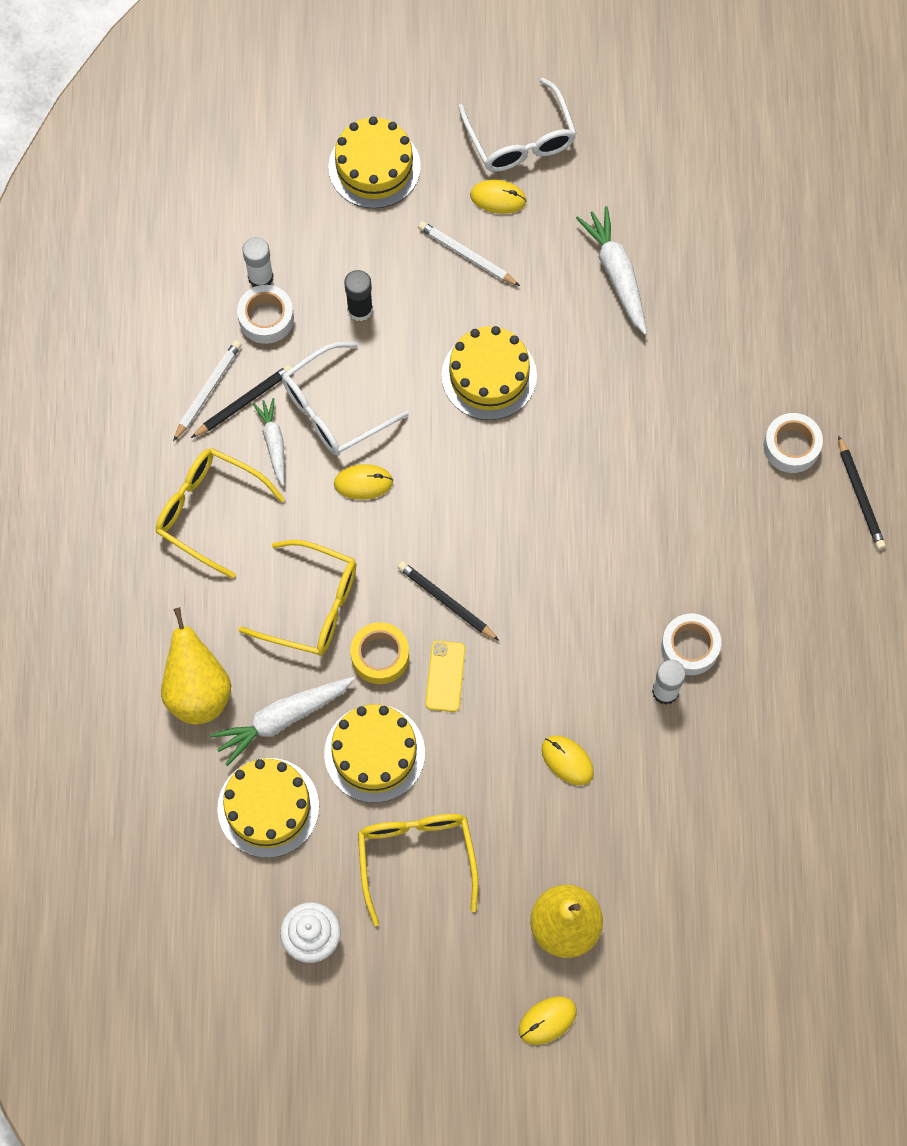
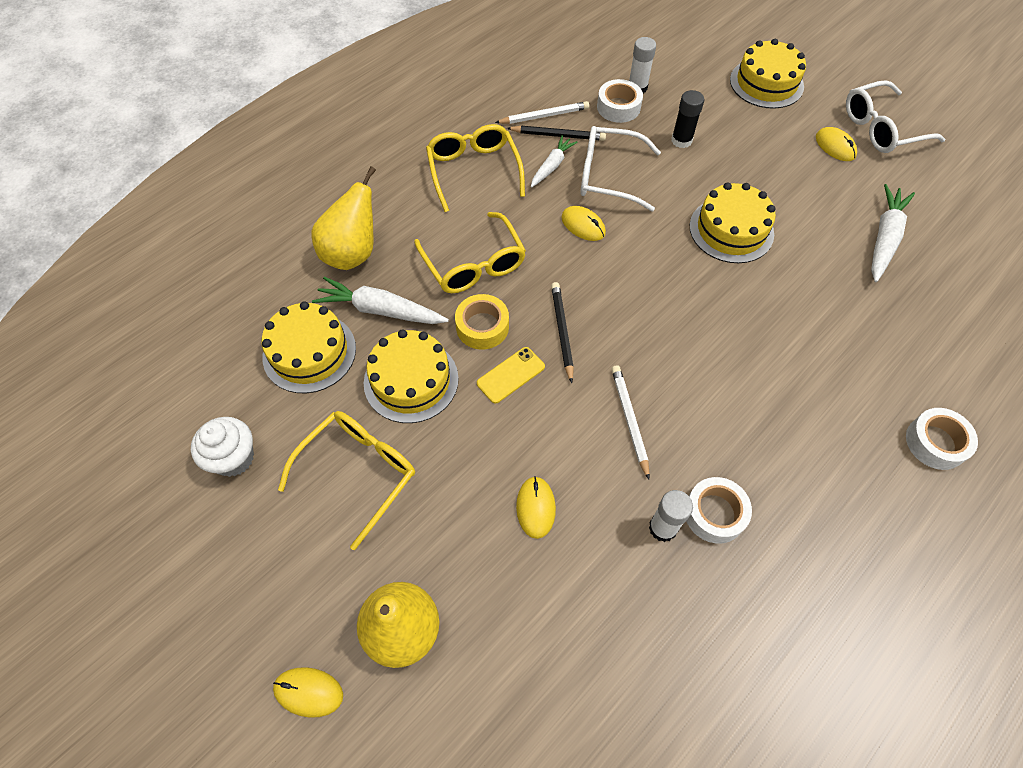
camera: 45 degrees right, 10 degrees down
white pencil [418,221,520,286] -> white pencil moved to [611,365,650,480]
white glasses [458,78,577,172] -> white glasses turned 45 degrees clockwise [846,80,946,153]
black pencil [838,435,886,550] -> none

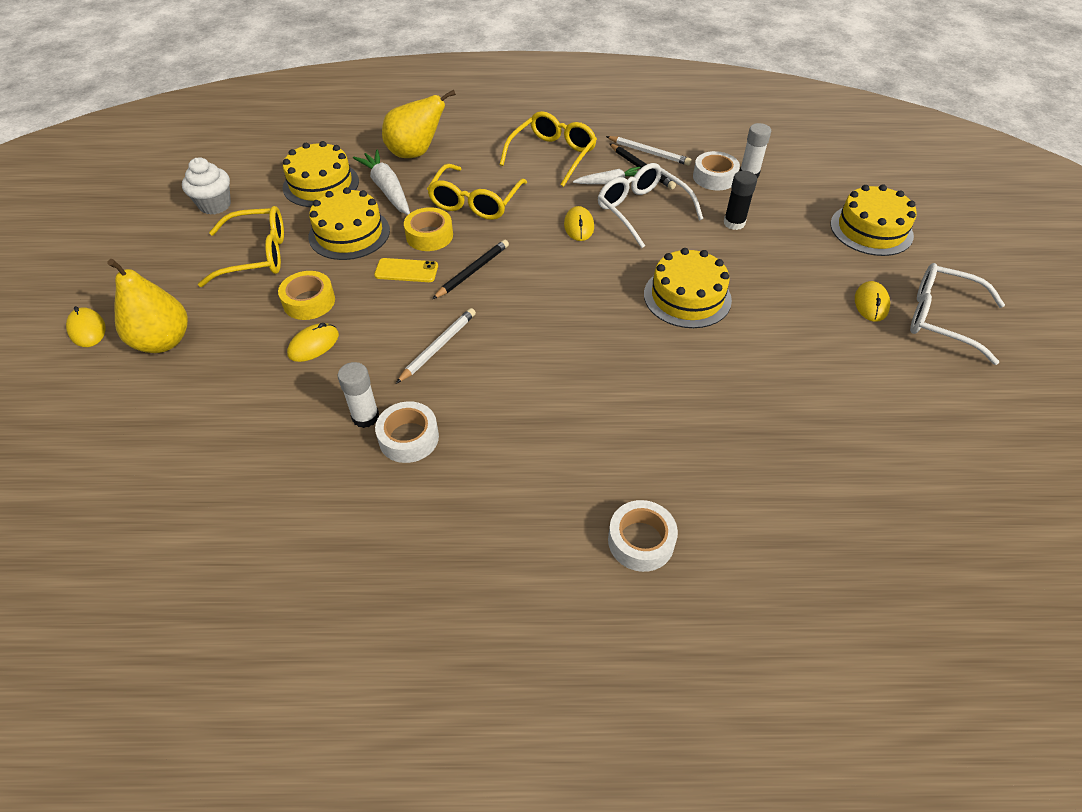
camera: 45 degrees right, 10 degrees down
white carrot [871,184,915,282] -> none
none -> yellow tape [278,271,335,320]

